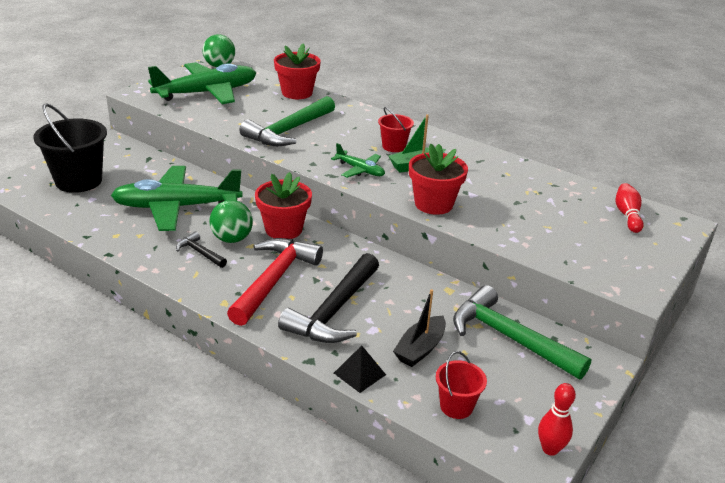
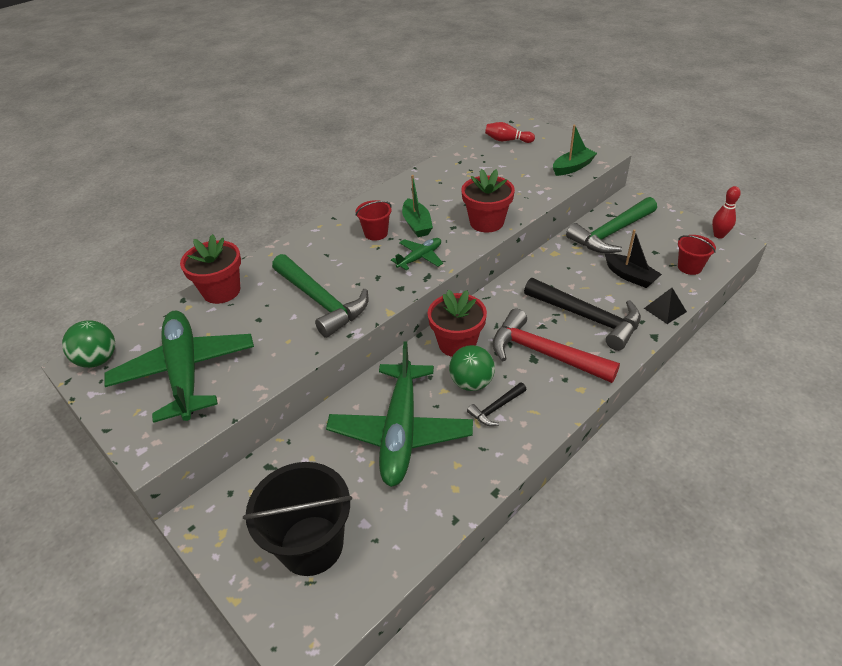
camera: 75 degrees left, 10 degrees up
none -> green boat [553,125,597,176]

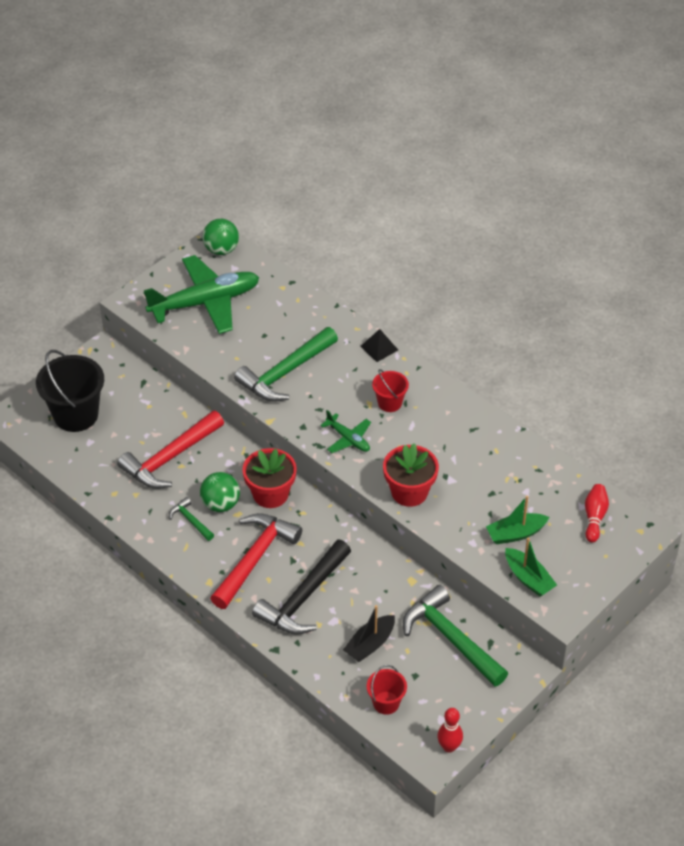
camera: 85 degrees right, 5 degrees up
red flower pot [180,234,241,304] -> none
green plane [326,341,473,487] -> red hammer [117,410,224,489]
green boat [402,175,433,237] -> green boat moved to [486,496,549,544]
black hammer [467,382,527,426] -> green hammer [169,497,214,541]
black pyramid [644,288,687,324] -> black pyramid moved to [360,329,398,362]

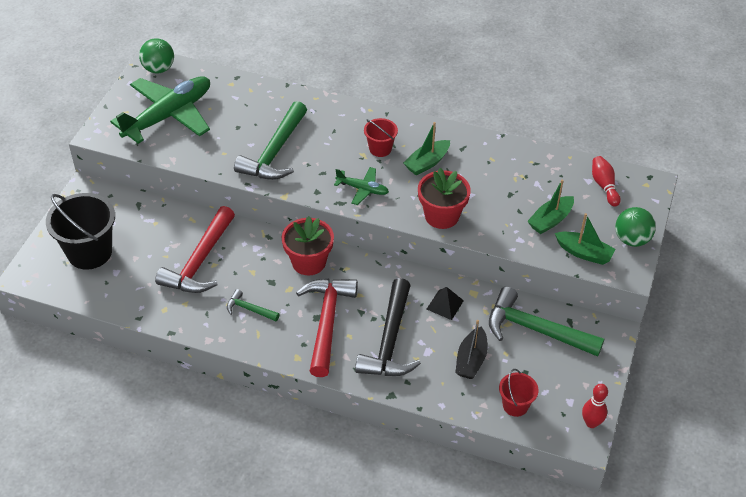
camera: 25 degrees left, 0 degrees up
green ball [200,472,240,512] -> green ball moved to [615,207,656,247]
black pyramid [360,329,398,362] -> black pyramid moved to [427,287,464,320]
none -> green boat [403,122,450,175]

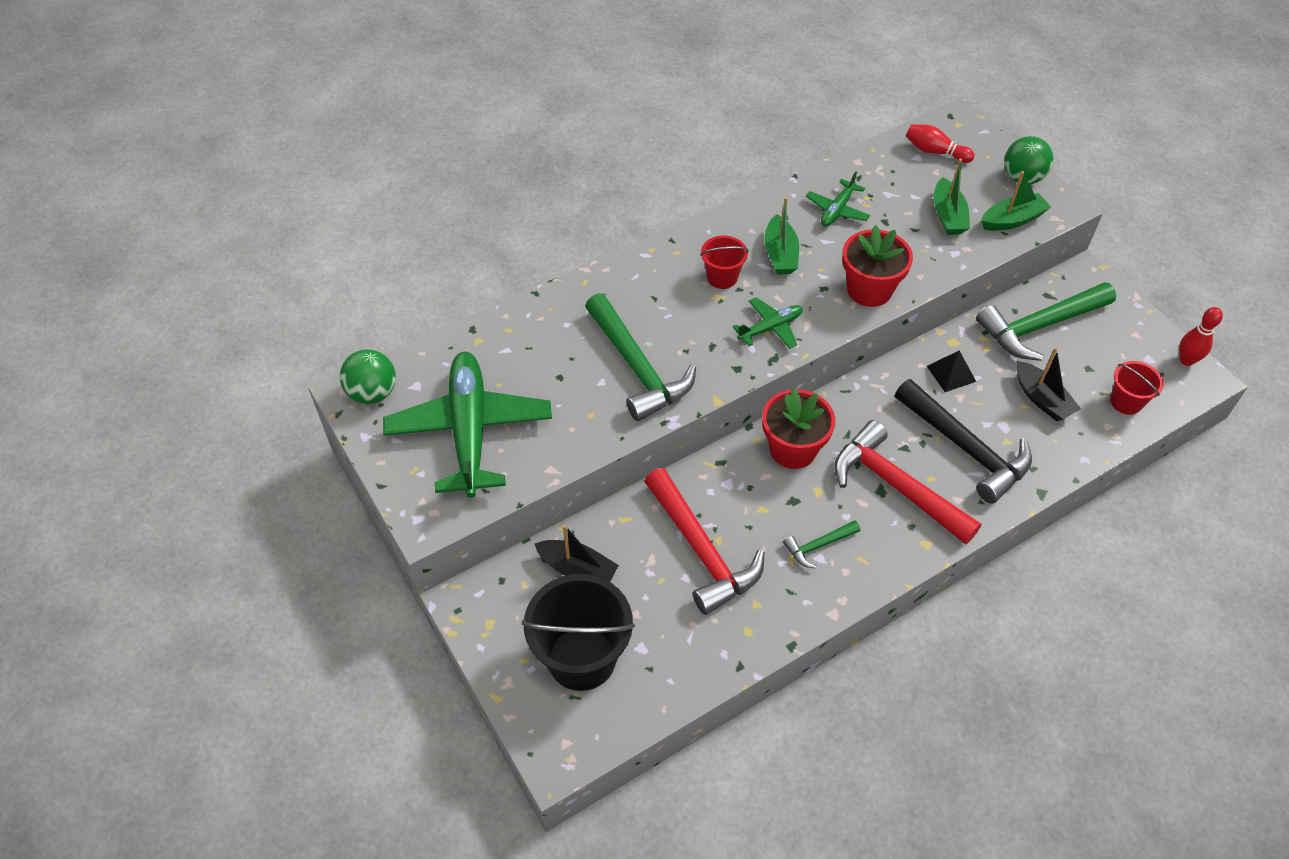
camera: 50 degrees left, 5 degrees up
none -> black boat [534,525,619,582]
none -> green plane [806,171,870,227]

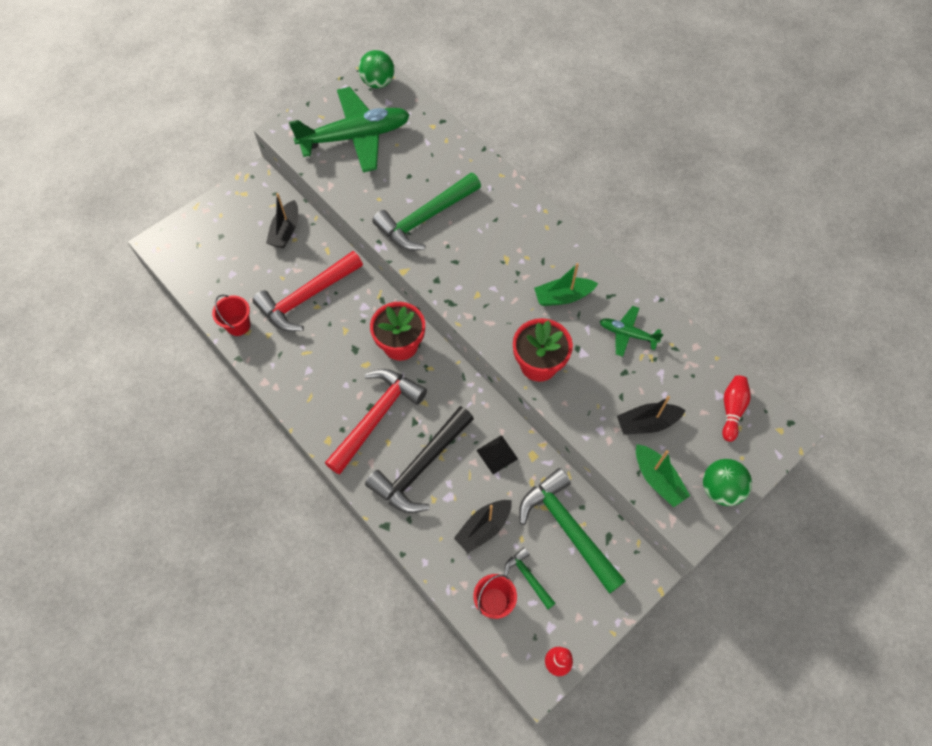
camera: 80 degrees right, 10 degrees up
black bucket [522,574,635,691] -> none
red bucket [700,236,749,289] -> red bucket moved to [212,295,250,336]
green plane [733,297,803,349] -> none
green hammer [783,520,860,569] -> green hammer moved to [504,547,556,609]
green boat [934,158,970,235] -> black boat [617,396,686,435]

